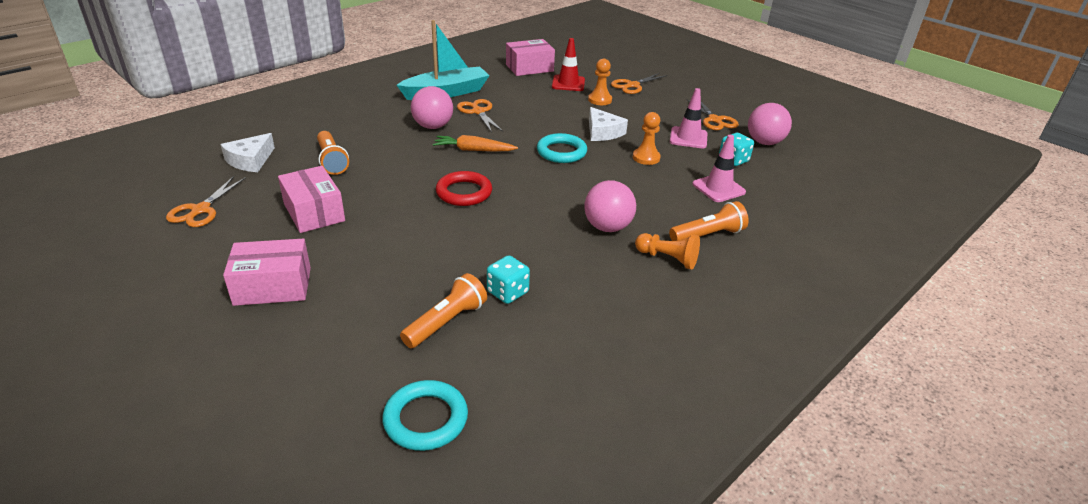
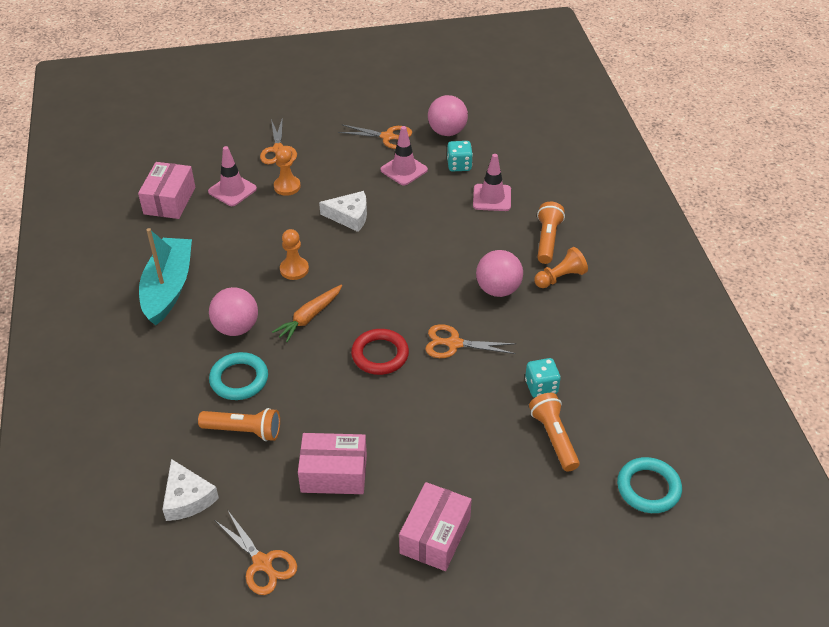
camera: 55 degrees left, 10 degrees up
orange scissors [457,99,503,132] -> orange scissors moved to [425,324,516,358]
turquoise ring [537,133,587,163] -> turquoise ring moved to [209,352,268,400]
red traffic cone [552,38,585,91] -> pink traffic cone [208,146,257,206]
orange pawn [633,112,661,165] -> orange pawn moved to [280,229,309,280]

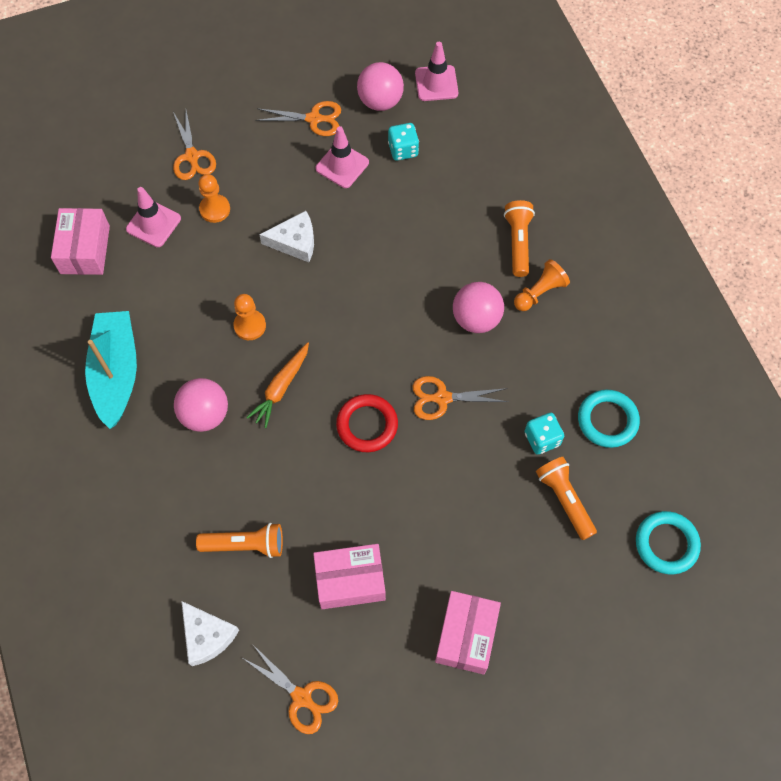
camera: 10 degrees left, 20 degrees up
turquoise ring [209,352,268,400] -> turquoise ring moved to [578,390,640,448]
pink traffic cone [473,154,511,211] -> pink traffic cone moved to [415,42,458,101]

